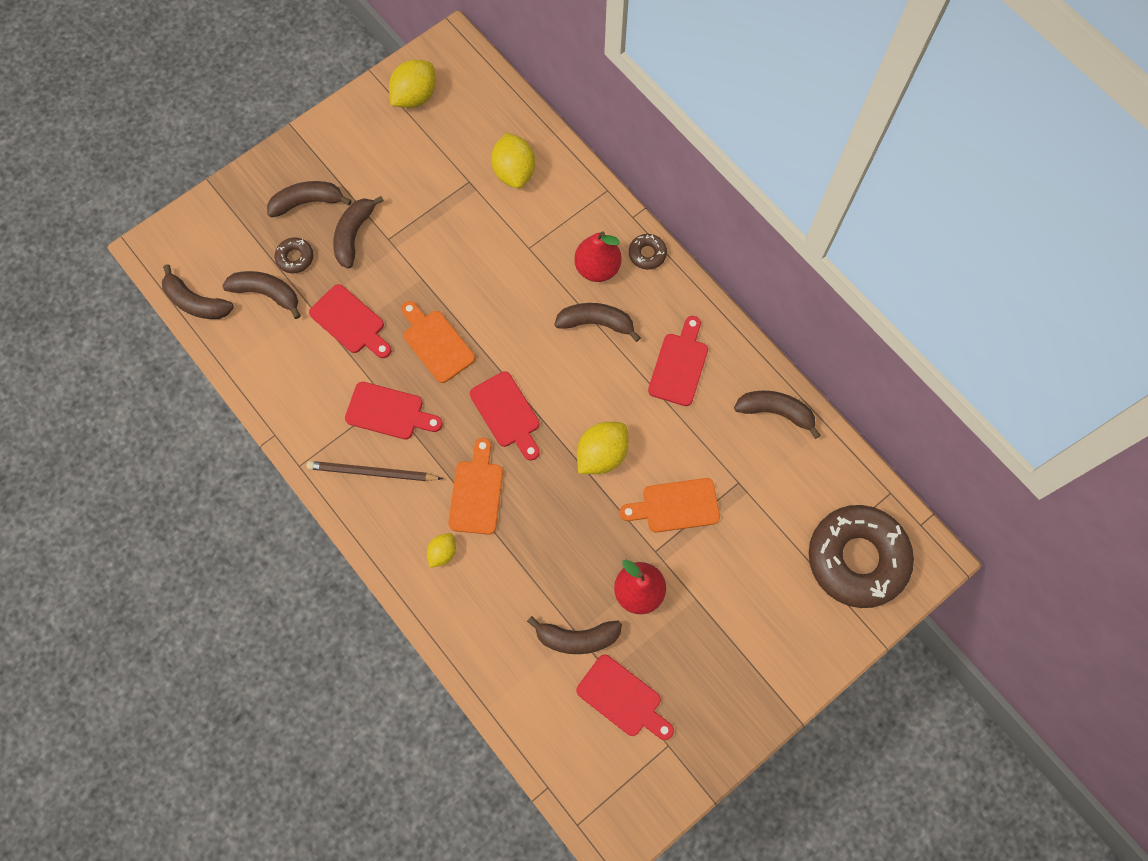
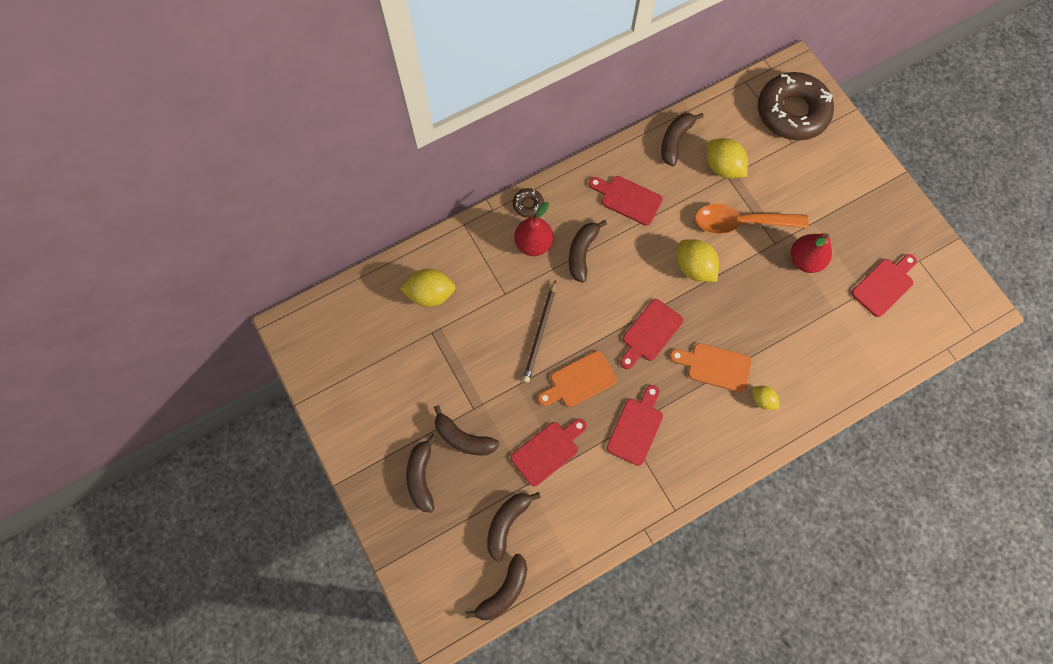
camera: 80 degrees left, 0 degrees up
brown donut [275,238,313,273] -> none
brown pencil [307,461,443,481] -> brown pencil moved to [523,280,556,383]
yellow lemon [389,60,436,108] -> yellow lemon moved to [707,138,748,179]
red cutting board [470,371,540,460] -> red cutting board turned 150 degrees clockwise [620,299,683,369]
brown banana [527,616,622,654] -> none
orange cutting board [620,478,720,533] -> orange spoon [695,204,809,234]

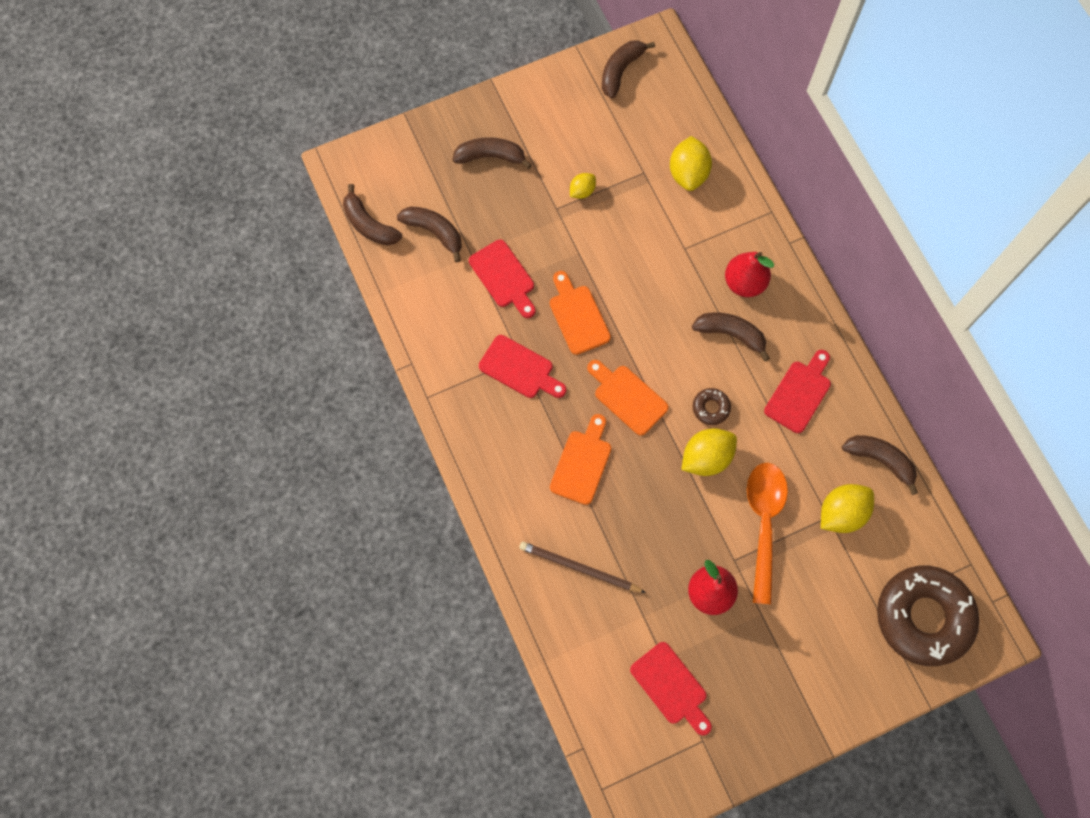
camera: 95 degrees right, 0 degrees up
brown banana [434,405,500,455] -> brown banana moved to [602,40,655,98]
brown donut [513,188,544,218] -> brown donut moved to [693,388,731,425]
brown pencil [523,280,556,383] -> brown pencil moved to [519,542,646,593]
red cutting board [620,299,683,369] -> orange cutting board [587,360,669,436]
yellow lemon [752,386,780,410] -> yellow lemon moved to [570,173,596,199]

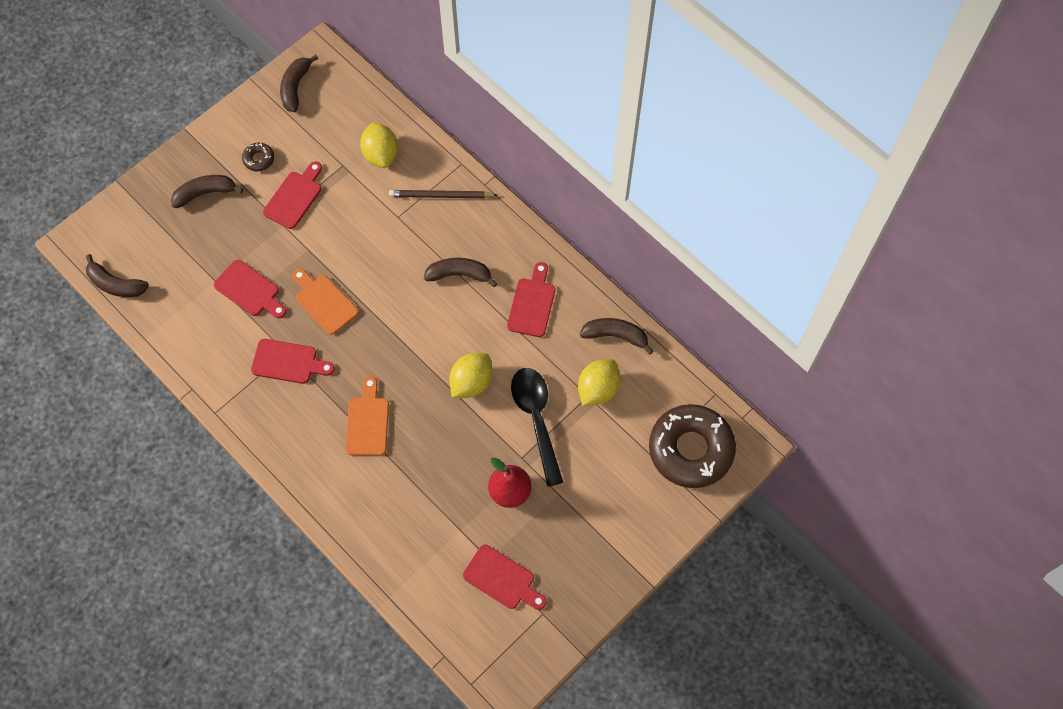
camera: 20 degrees left, 5 degrees down
brown banana [397,206,462,263] -> none
brown pencil [519,542,646,593] -> brown pencil moved to [389,190,497,198]
yellow lemon [570,173,596,199] -> red cutting board [263,161,322,229]
orange cutting board [587,360,669,436] -> none
brown donut [693,388,731,425] -> brown donut moved to [242,142,274,172]
red pear [725,252,774,297] -> none
orange spoon [747,463,788,605] -> black spoon [511,368,564,487]

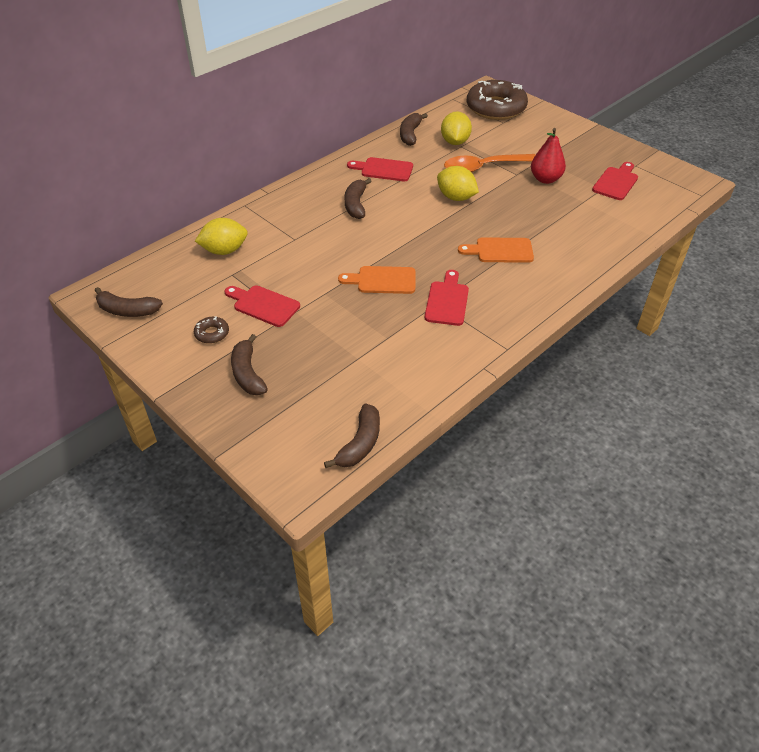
camera: 90 degrees left, 20 degrees down
red cutting board [214,260,287,318] -> none
orange cutting board [292,269,359,335] -> orange cutting board turned 45 degrees clockwise [338,266,416,294]
brown pencil [389,190,497,198] -> none
black spoon [511,368,564,487] -> orange spoon [444,154,536,172]
yellow lemon [578,359,620,406] -> yellow lemon turned 60 degrees clockwise [441,112,472,145]

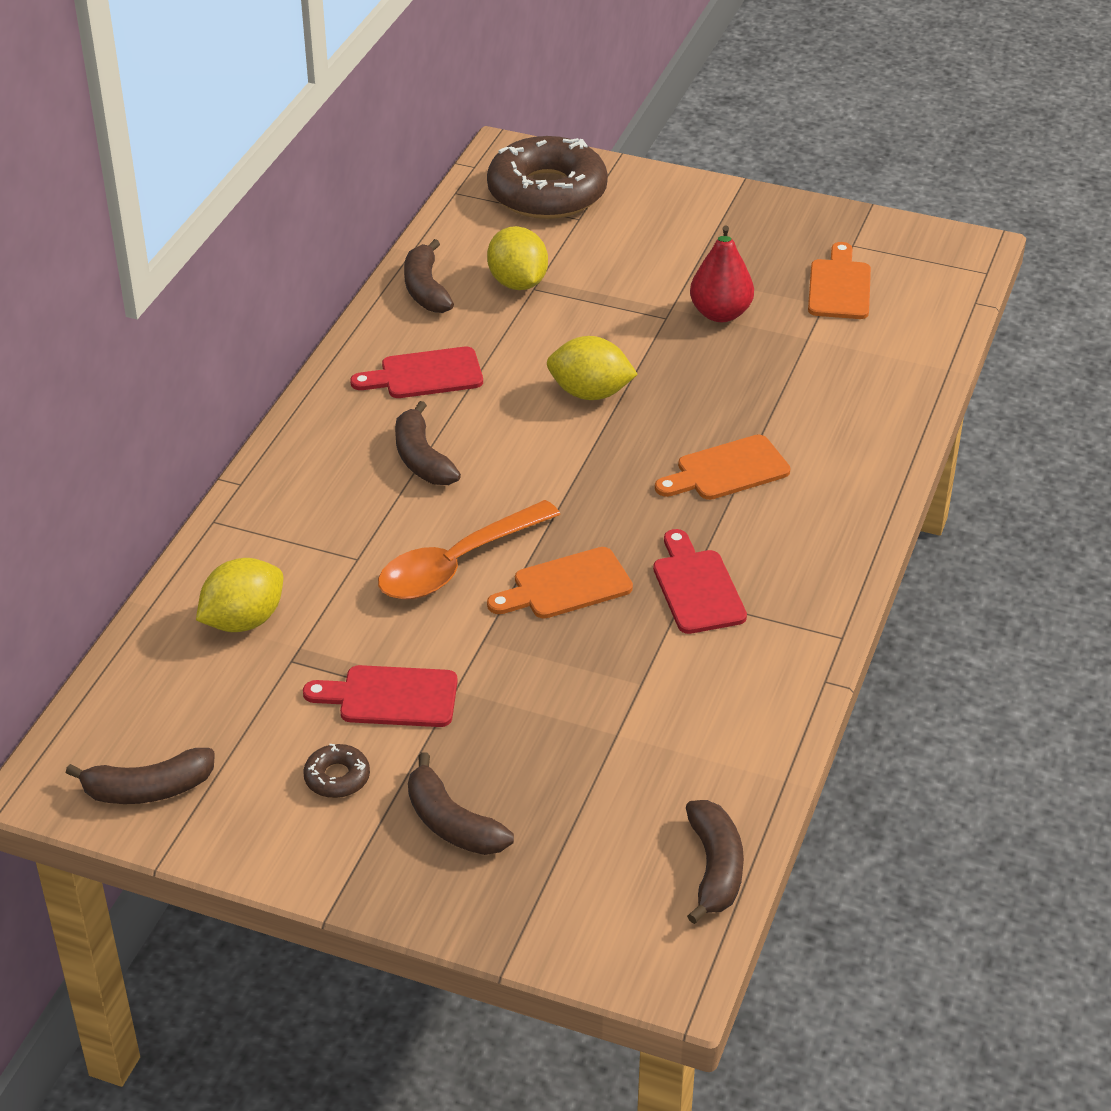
camera: 25 degrees left, 5 degrees down
orange spoon [444,154,536,172] -> orange spoon moved to [378,500,561,600]
red cutting board [592,162,638,200] -> orange cutting board [808,242,871,319]

